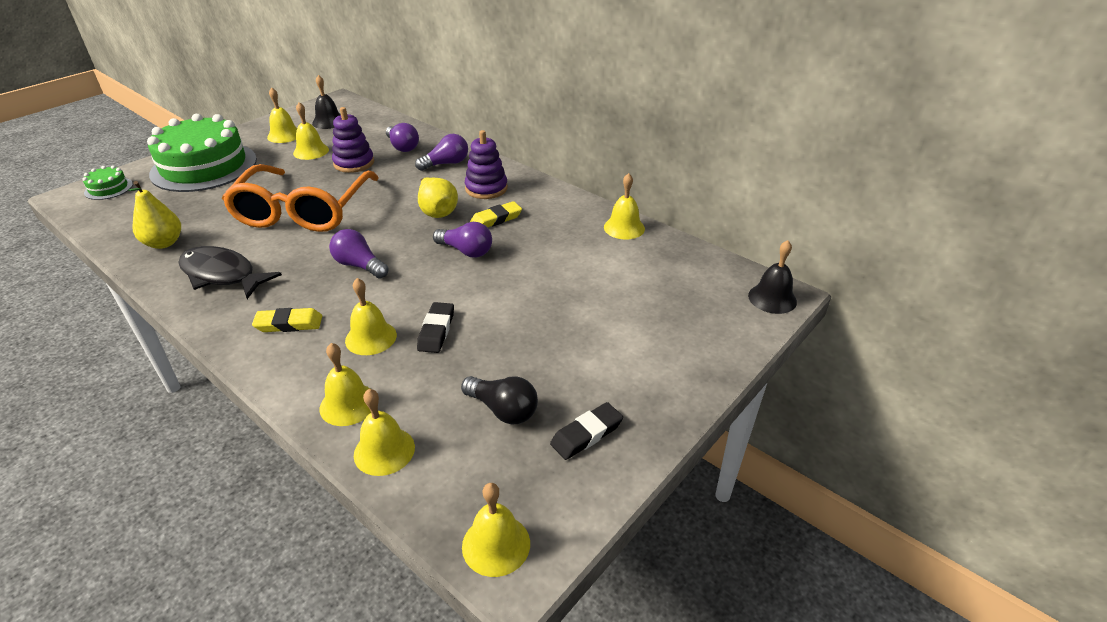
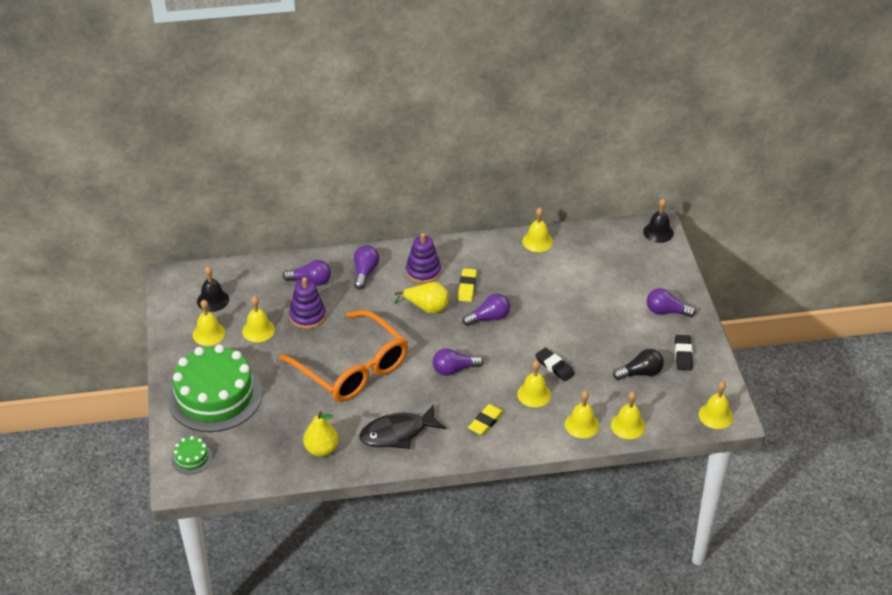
camera: 50 degrees left, 5 degrees up
none -> purple light bulb [647,288,696,317]

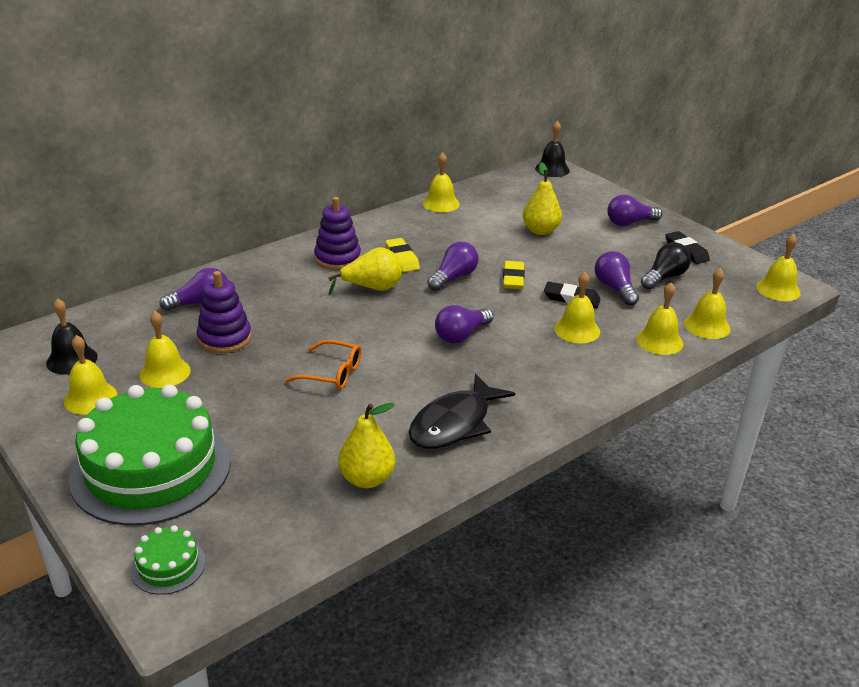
camera: 30 degrees left, 10 degrees down
orange glasses [279,310,408,402] -> orange glasses [284,340,361,390], size x0.44
purple light bulb [354,245,379,289] -> purple light bulb moved to [595,251,639,306]
yellow eraser [468,404,504,435] -> yellow eraser moved to [503,261,525,289]
none -> yellow pear [523,162,562,235]

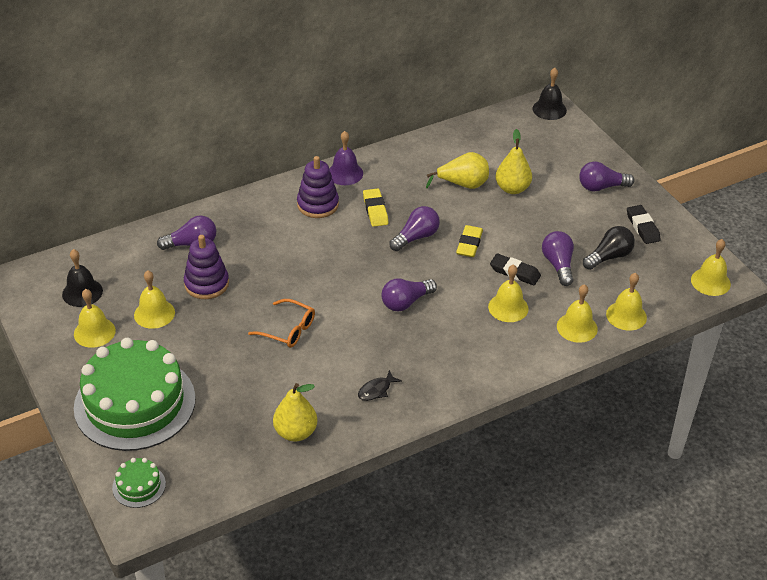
camera: 10 degrees right, 10 degrees up
yellow pear [328,247,402,295] -> yellow pear moved to [426,152,489,189]
black fish [409,374,515,449] -> black fish [358,370,402,401], size x0.46
yellow bell [422,152,460,212] -> none
none -> purple bell [329,131,363,185]

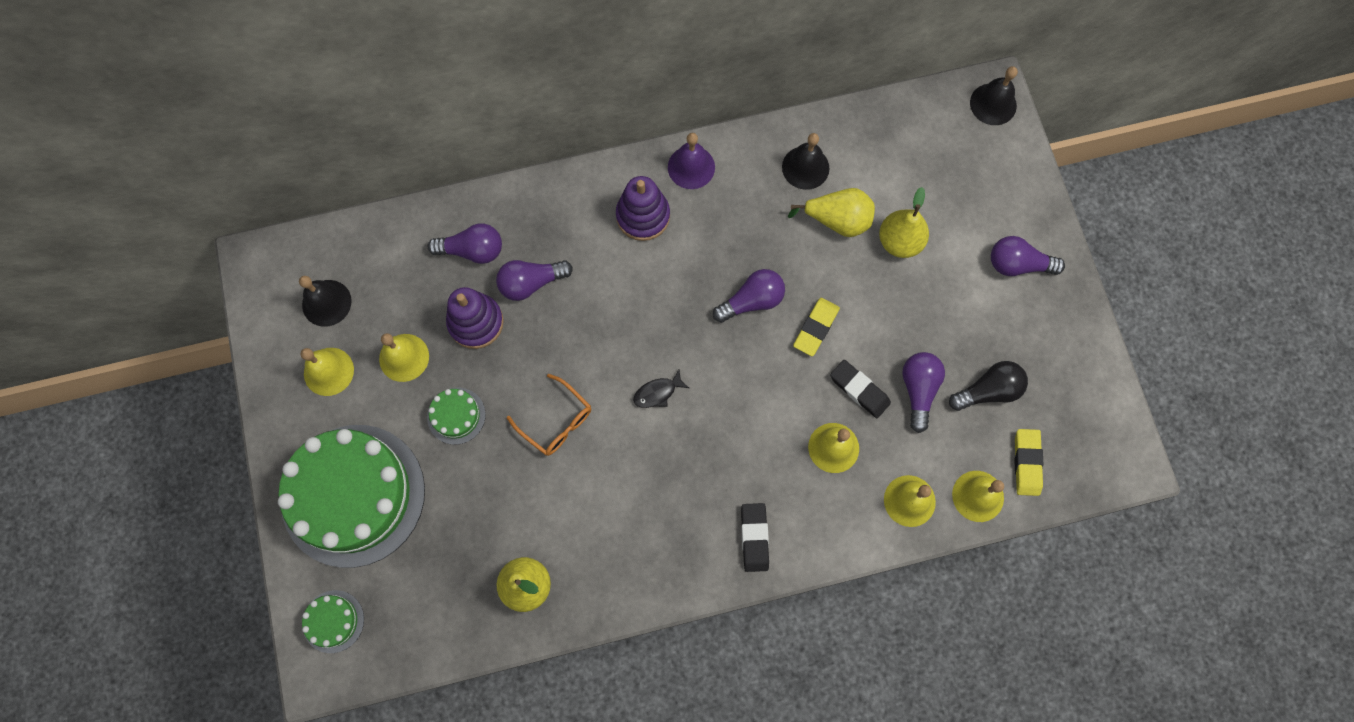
camera: 15 degrees right, 30 degrees up
black fish [358,370,402,401] -> black fish moved to [633,370,689,408]
yellow eraser [363,188,388,227] -> yellow eraser moved to [1014,429,1043,496]
purple light bulb [382,278,437,312] -> purple light bulb moved to [496,260,573,301]
black eraser [627,205,661,244] -> black eraser moved to [741,503,769,572]
yellow bell [691,239,731,296] -> none
none -> green cake [427,388,486,445]
none -> black bell [782,133,829,190]

